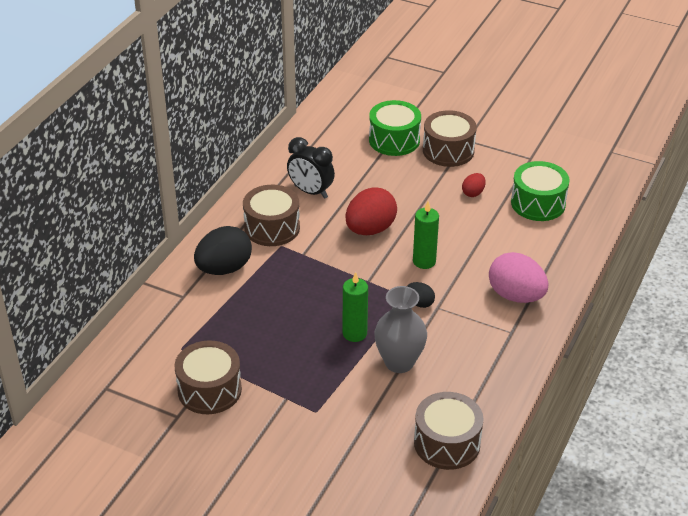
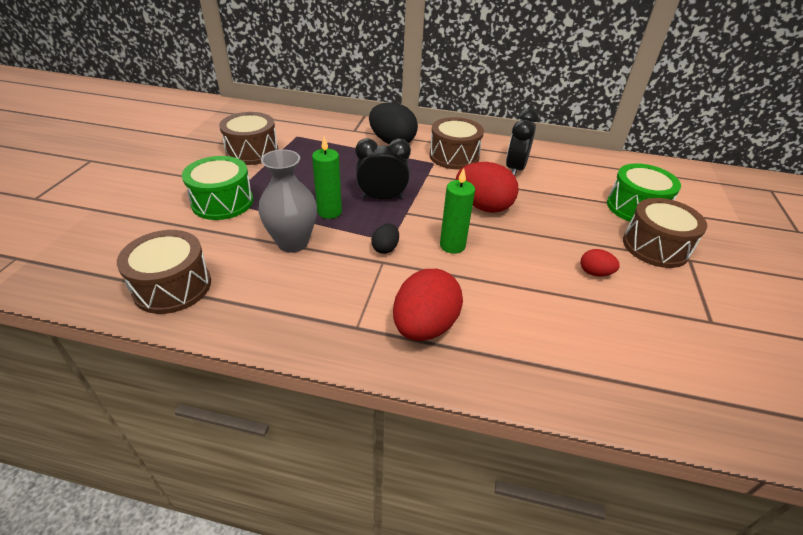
camera: 75 degrees right, 0 degrees up
pink egg [489,252,548,303] -> red egg [393,269,463,341]
green drum [511,161,570,221] -> green drum moved to [182,156,253,220]
none -> black clock [355,138,411,199]

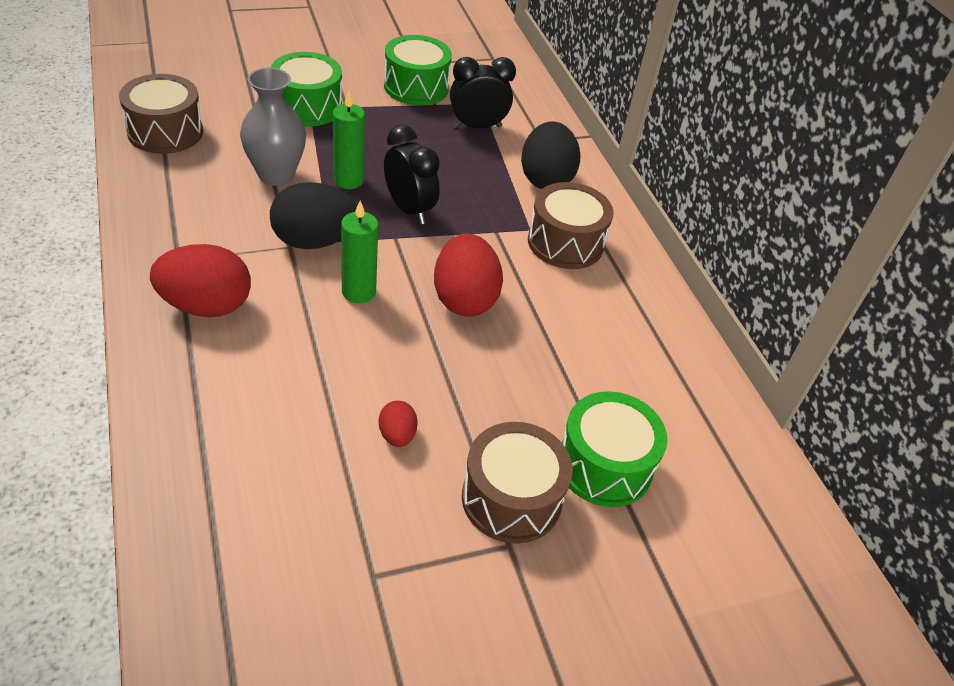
camera: 55 degrees right, 5 degrees up
brown drum [219,112,278,165] -> green drum [384,35,452,106]
black egg [371,224,399,254] -> black egg [270,182,358,249], size x2.03
black clock [506,108,539,176] -> black clock moved to [450,57,516,128]

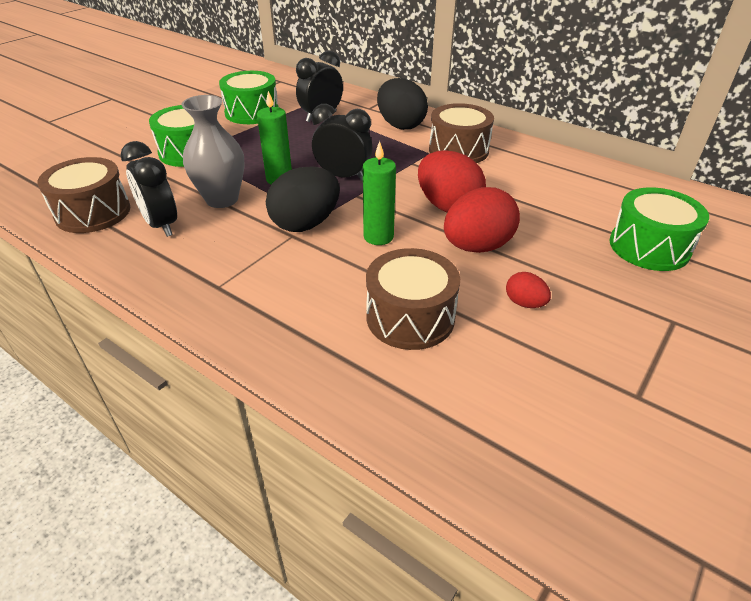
camera: 30 degrees left, 5 degrees down
red egg [150,244,251,317] -> red egg moved to [444,187,520,253]
brown drum [462,422,573,544] -> brown drum moved to [366,248,460,350]
none -> black clock [121,141,177,237]

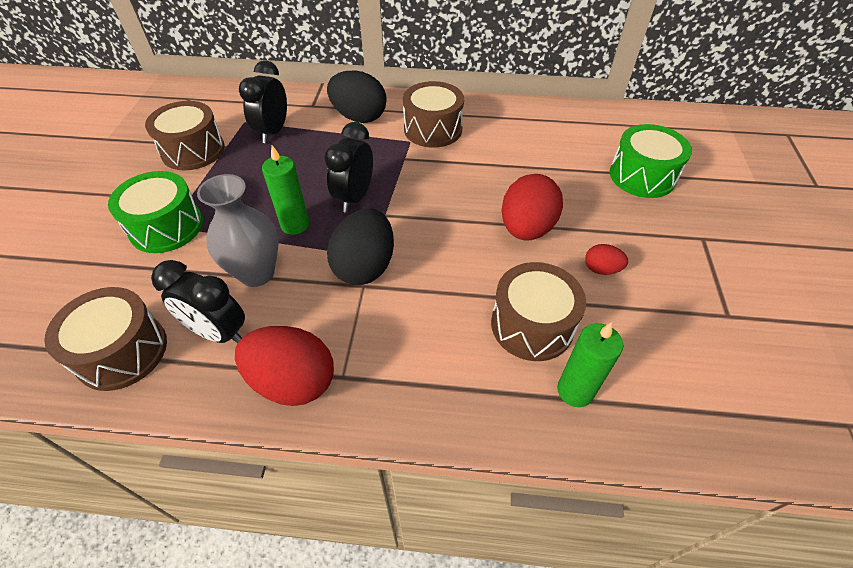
camera: 30 degrees left, 10 degrees up
green drum [219,71,279,124] -> brown drum [145,101,225,170]
black clock [312,104,373,181] -> black clock turned 60 degrees counterclockwise [324,122,373,213]
green candle [363,141,396,245] -> green candle moved to [557,322,623,407]
red egg [418,150,486,212] -> red egg moved to [235,326,334,406]

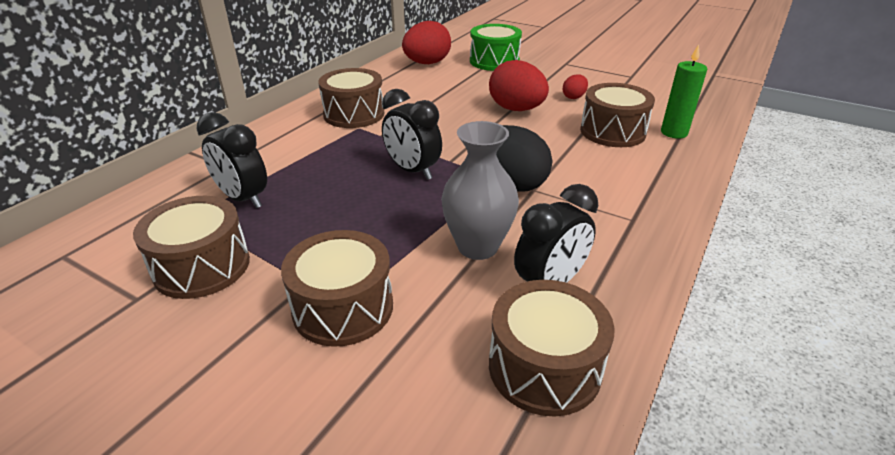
camera: 65 degrees left, 15 degrees down
green drum [108,171,203,253] -> brown drum [281,230,393,347]
red egg [235,326,334,406] -> red egg moved to [402,21,451,64]
green candle [262,145,309,235] -> none
black egg [327,70,387,123] -> none

